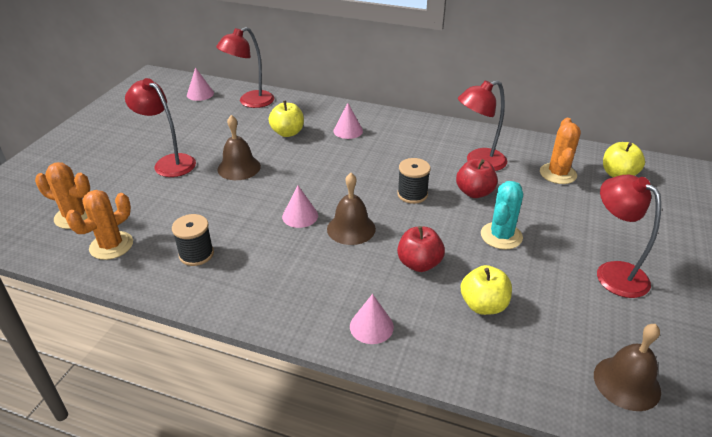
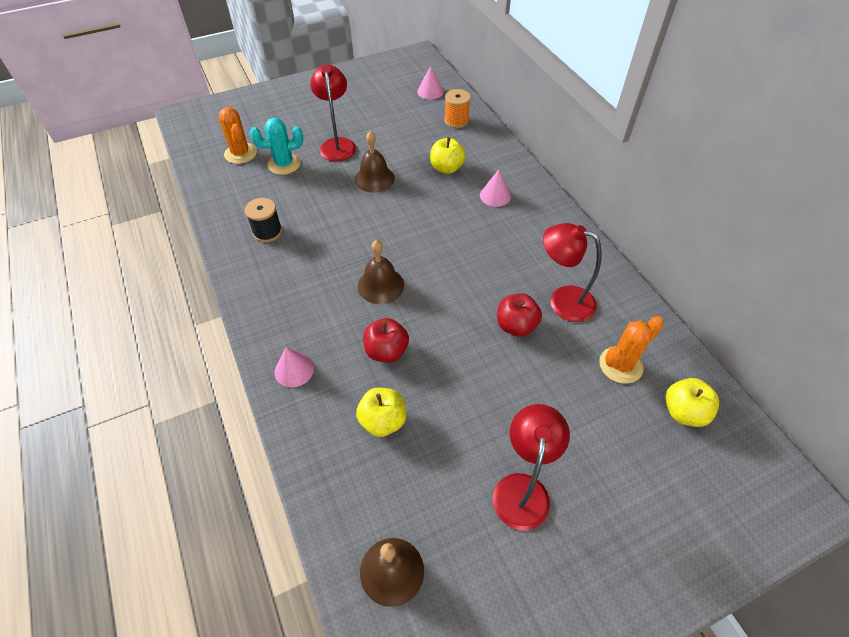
camera: 45 degrees right, 15 degrees up
orange cactus [66,190,133,260] -> none
red lamp [216,27,274,108] -> orange spool [444,89,471,128]
pink cone [282,186,318,228] -> none
black spool [397,158,430,204] -> none
turquoise cactus [481,181,523,250] -> turquoise cactus moved to [250,118,303,175]

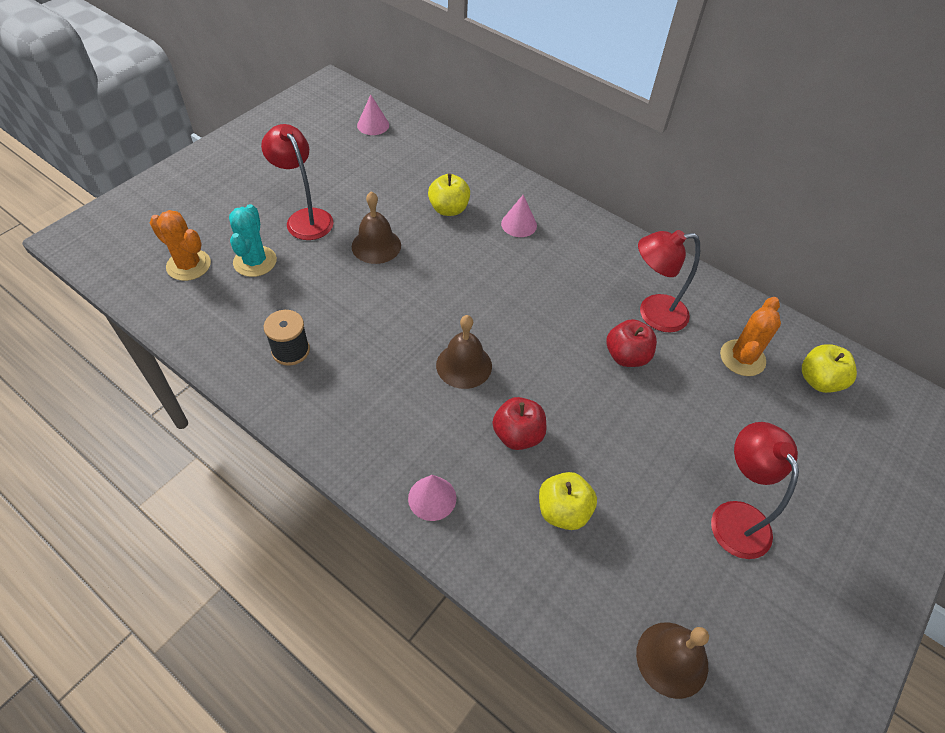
camera: 30 degrees left, 0 degrees up
turquoise cactus [250,118,303,175] -> turquoise cactus turned 45 degrees counterclockwise [229,204,277,277]
orange spool [444,89,471,128] -> none

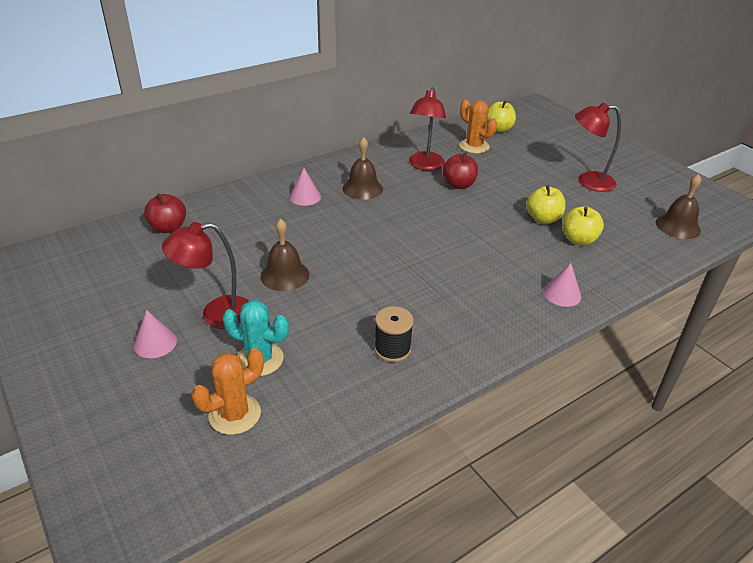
camera: 70 degrees left, 15 degrees down
pink cone [357,94,389,135] -> pink cone moved to [134,310,177,358]
yellow apple [428,173,470,216] -> yellow apple moved to [527,185,566,224]
brown bell [436,315,492,389] -> brown bell moved to [343,137,383,200]
red apple [493,397,546,450] -> red apple moved to [144,193,186,233]

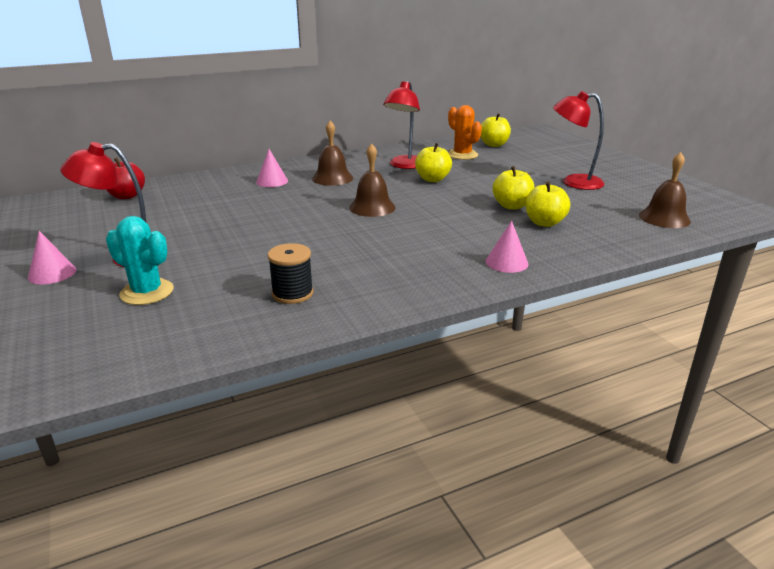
camera: 10 degrees right, 10 degrees down
orange cactus [191,348,264,435] -> none
brown bell [261,218,309,291] -> brown bell moved to [349,144,395,217]
red apple [443,153,478,189] -> yellow apple [415,143,452,182]

